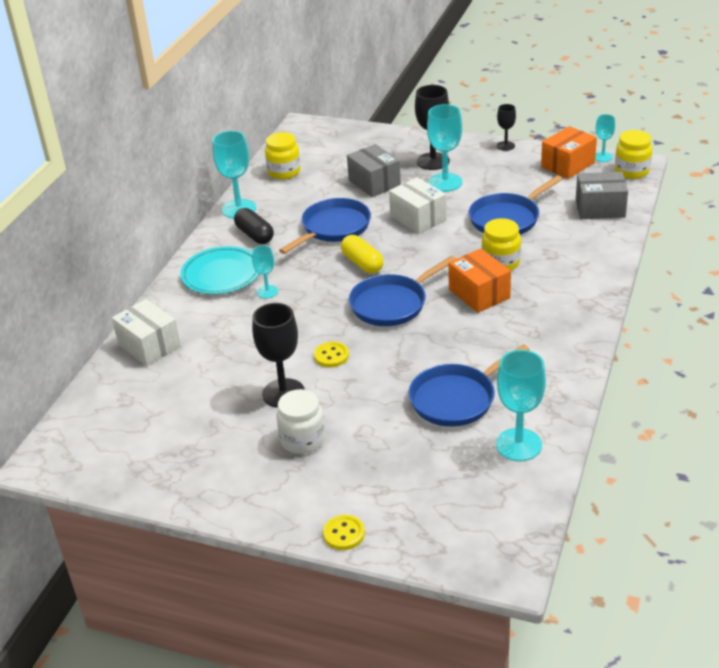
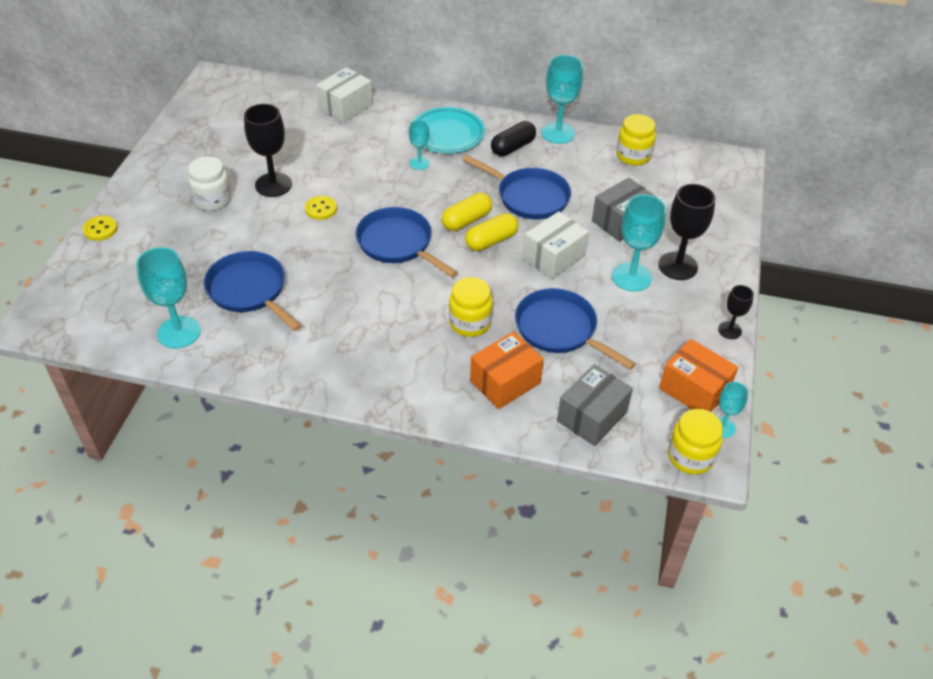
camera: 80 degrees right, 10 degrees up
orange box [448,249,511,313] -> orange box moved to [470,331,544,409]
grey box [576,172,628,219] -> grey box turned 45 degrees clockwise [557,364,633,446]
none -> yellow capsule [465,213,518,251]

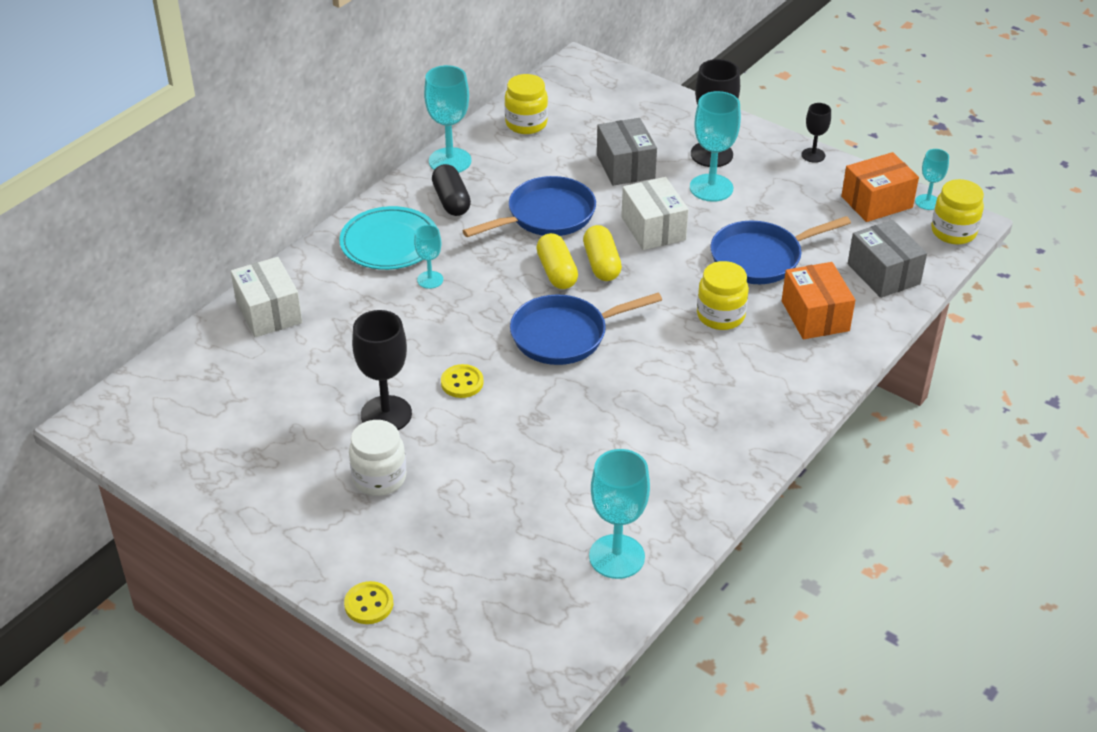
camera: 65 degrees left, 5 degrees down
blue pan [204,251,302,331] -> none

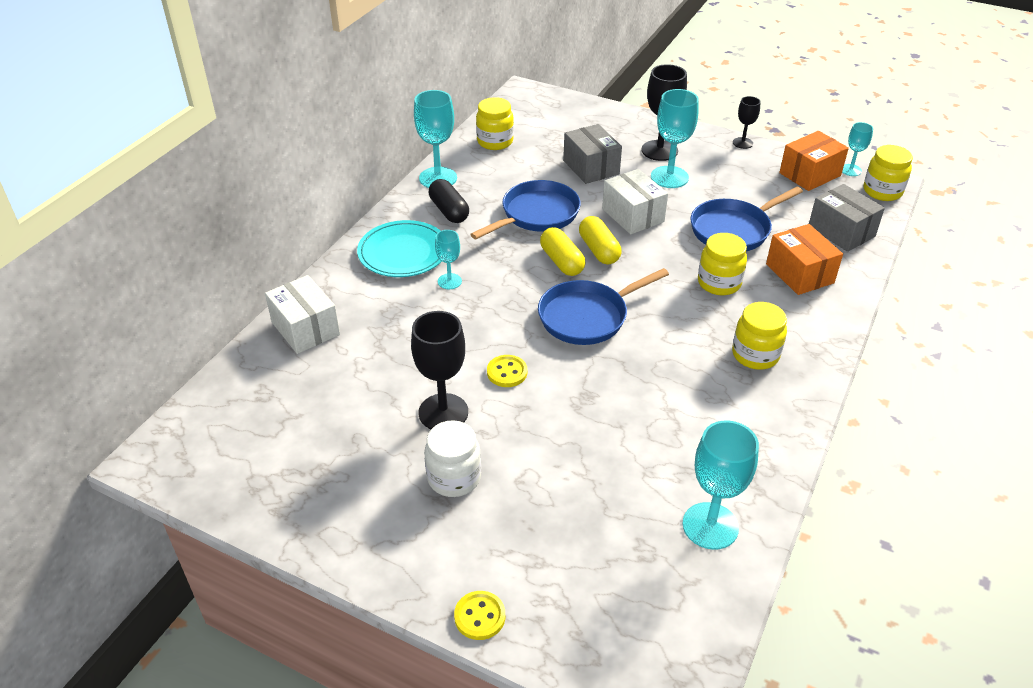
camera: 10 degrees left, 0 degrees up
none -> yellow jar [732,302,787,370]

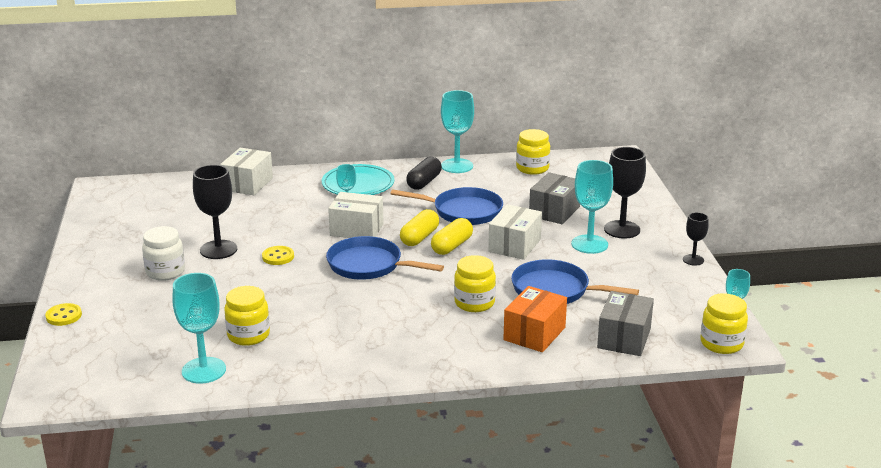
camera: 55 degrees right, 15 degrees down
yellow jar [732,302,787,370] -> yellow jar moved to [224,286,270,346]
orange box [779,131,849,191] -> none
none -> white box [328,192,384,238]

